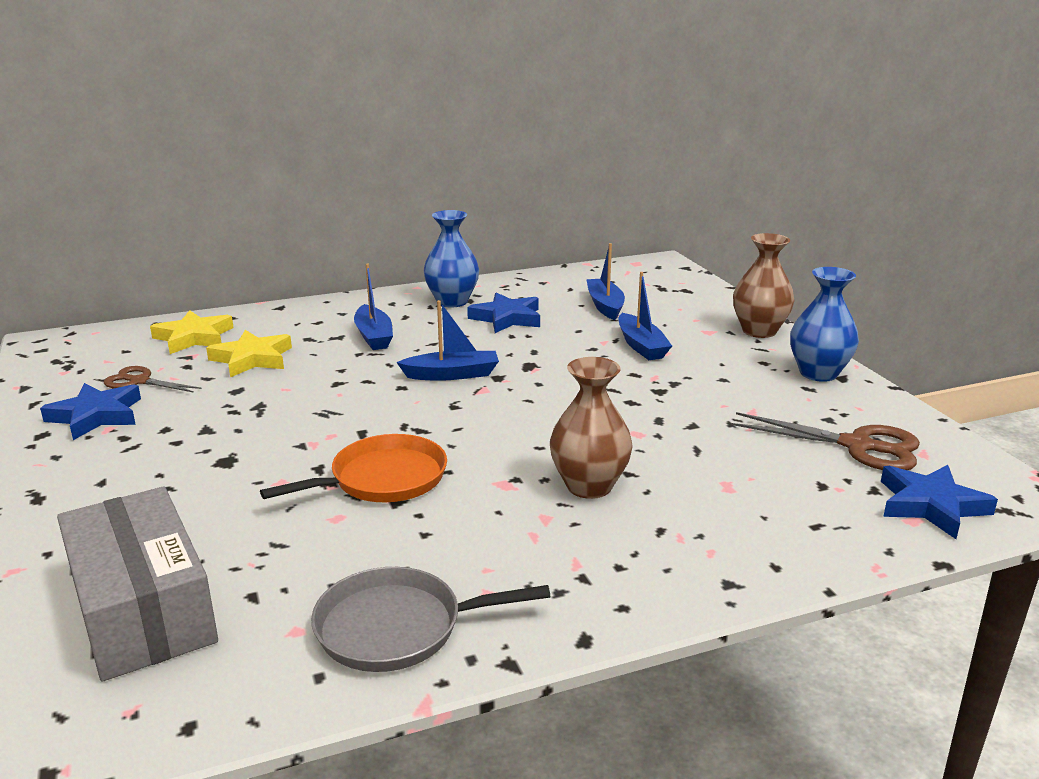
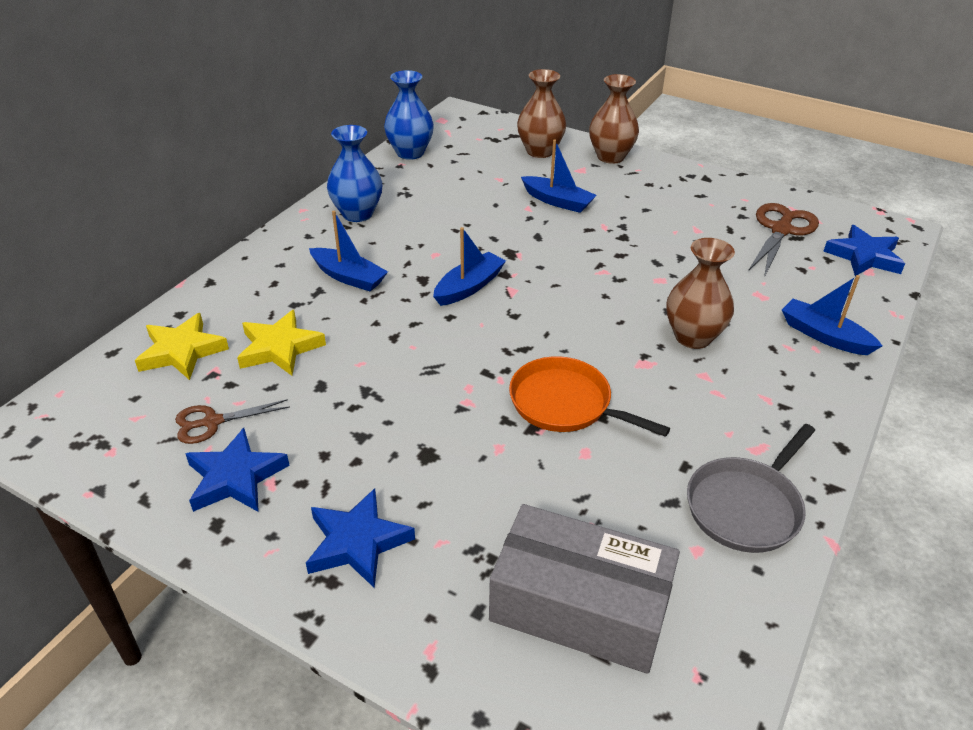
camera: 40 degrees left, 15 degrees up
orange pan [260,434,447,502] -> orange pan turned 75 degrees counterclockwise [509,356,670,437]
blue star [467,293,540,333] -> blue star moved to [306,488,415,588]
blue boat [586,243,625,320] -> blue boat moved to [782,275,882,355]
brown scissors [731,412,920,470] -> brown scissors turned 45 degrees counterclockwise [748,203,819,277]
blue vase [790,267,859,382] -> blue vase moved to [384,70,434,160]
none -> brown vase [517,69,566,158]

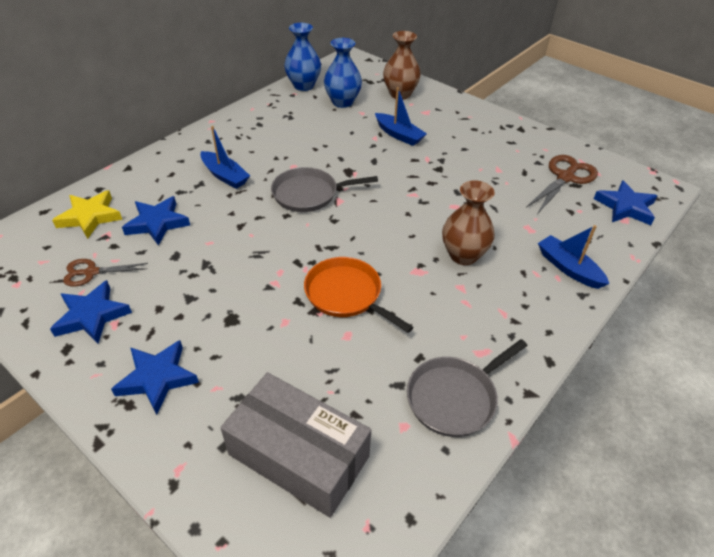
camera: 10 degrees right, 5 degrees up
yellow star [237,310,326,376] -> blue star [122,196,190,246]
blue vase [327,125,382,222] -> blue vase moved to [324,38,362,108]
blue boat [433,227,506,306] -> grey pan [271,167,378,212]
brown vase [589,74,639,164] -> none

